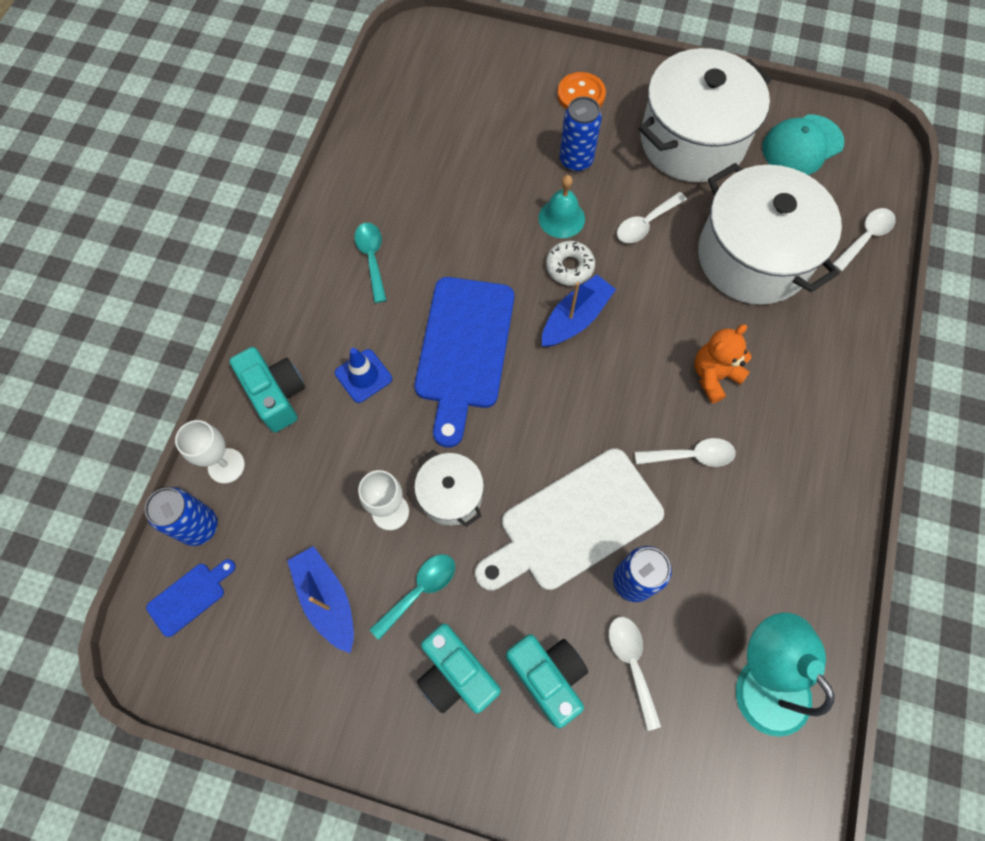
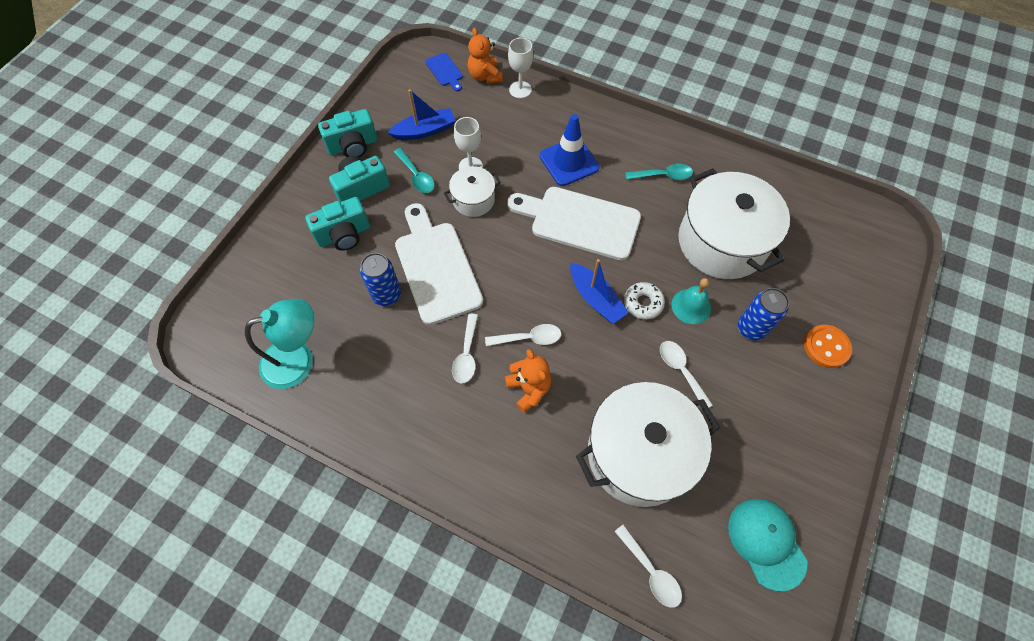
camera: 100 degrees right, 5 degrees down
blue can [145,487,217,546] -> orange teddy bear [468,28,503,83]
turquoise camera [229,347,305,432] -> turquoise camera moved to [318,109,377,157]
blue traffic cone [335,348,392,403] -> blue traffic cone [540,114,600,186], size x1.53
blue cutting board [415,277,514,448] -> white cutting board [507,187,641,260]
white spoon [609,617,661,731] -> white spoon moved to [485,324,561,346]
white pot [639,48,771,182] -> white pot moved to [678,168,790,279]

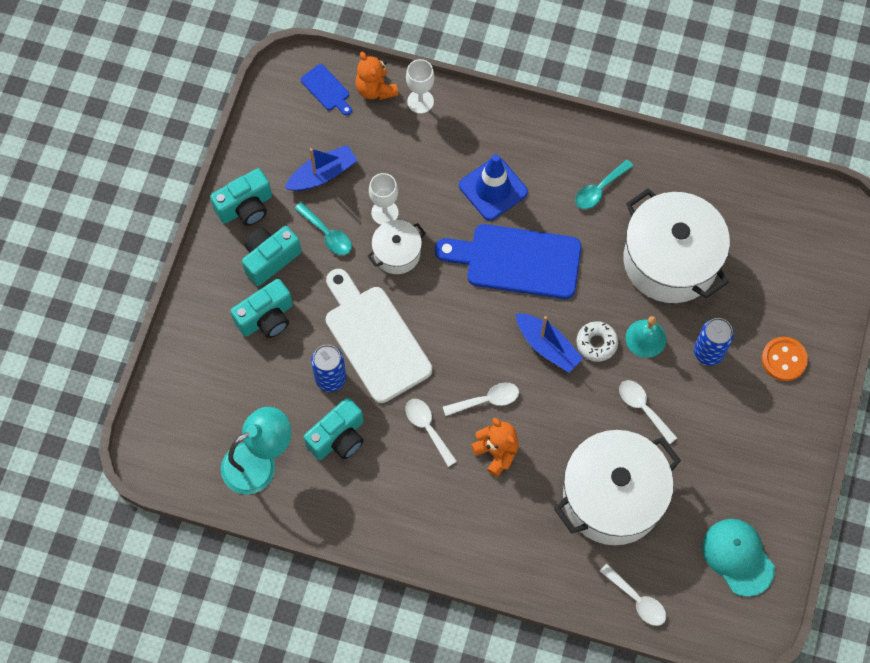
camera: 10 degrees left, 5 degrees up
white spoon [452,313,478,383] -> white spoon turned 150 degrees clockwise [405,399,457,467]
white cutting board [507,187,641,260] -> blue cutting board [435,224,581,299]
turquoise spoon [625,164,693,180] -> turquoise spoon turned 150 degrees clockwise [575,159,633,209]
none -> turquoise camera [303,398,364,460]

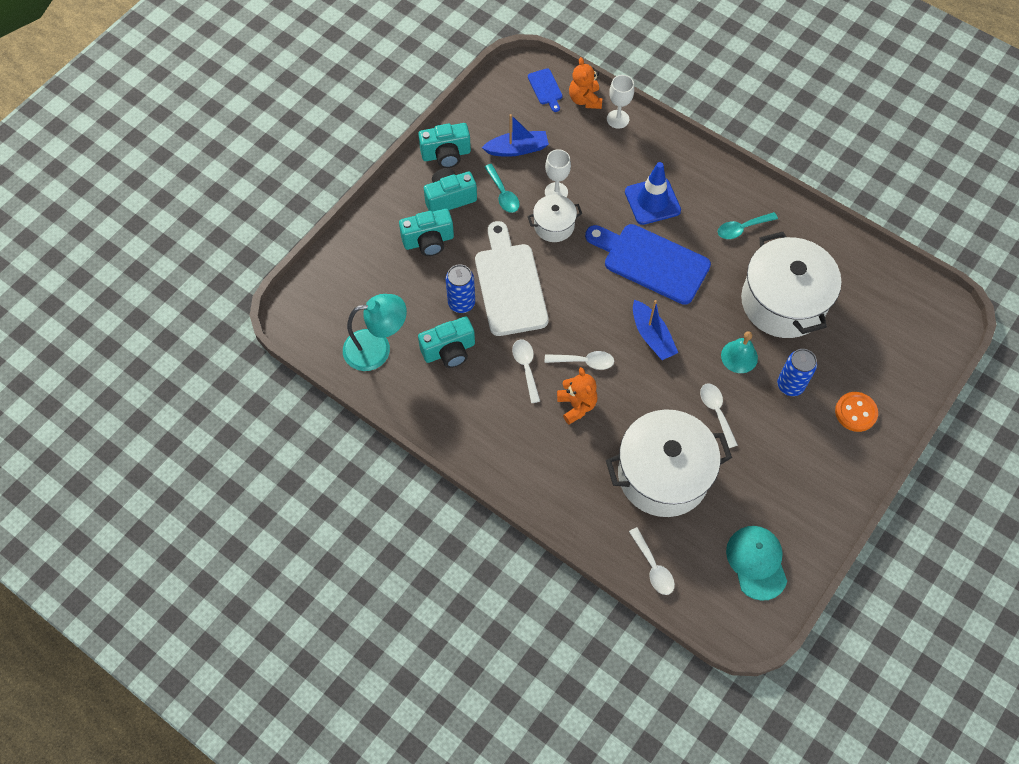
camera: 20 degrees right, 5 degrees down
white donut [577,321,618,362] -> none

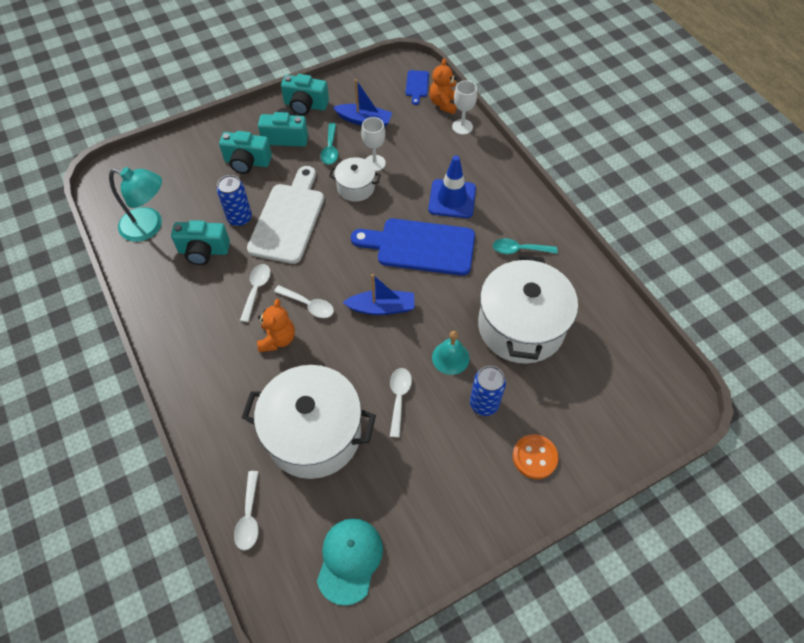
camera: 25 degrees right, 5 degrees down
blue cutting board [585,224,711,305] -> blue cutting board turned 45 degrees counterclockwise [351,218,475,276]
blue boat [633,300,678,360] -> blue boat turned 90 degrees counterclockwise [342,274,415,315]

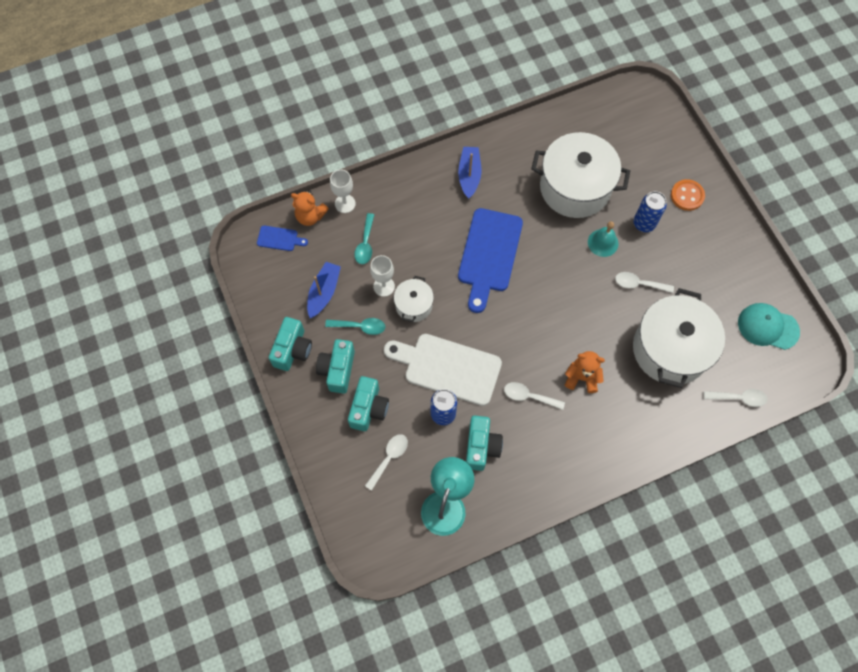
camera: 85 degrees left, 10 degrees up
white spoon [274,285,334,318] -> white spoon moved to [365,434,408,491]
blue boat [342,274,415,315] -> blue boat moved to [458,147,481,199]
blue traffic cone [428,155,476,218] -> none
turquoise spoon [493,238,557,254] -> turquoise spoon moved to [354,213,374,264]

